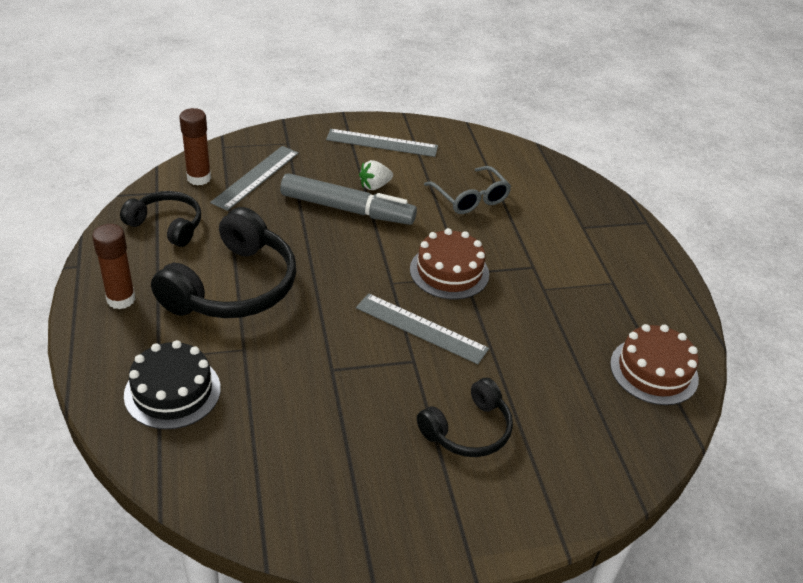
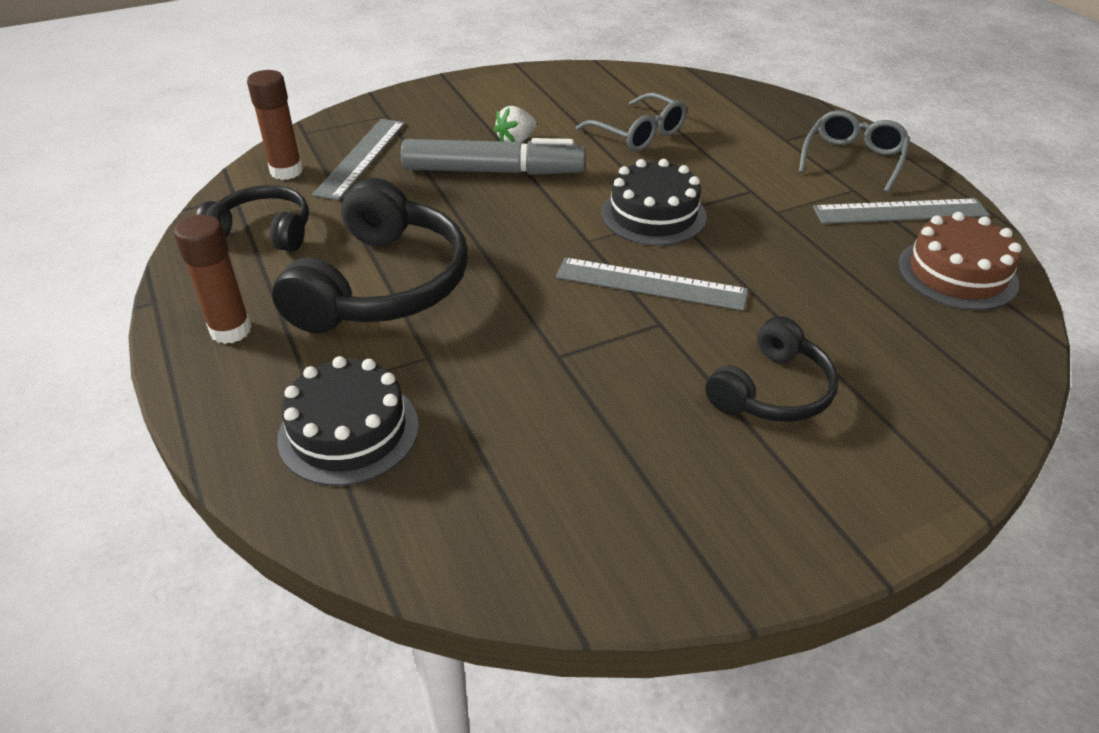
camera: 10 degrees left, 0 degrees up
grey ruler [326,129,438,157] -> grey ruler moved to [813,199,990,224]
brown cake [410,228,489,299] -> black cake [601,159,707,246]
none -> grey glasses [799,110,910,193]

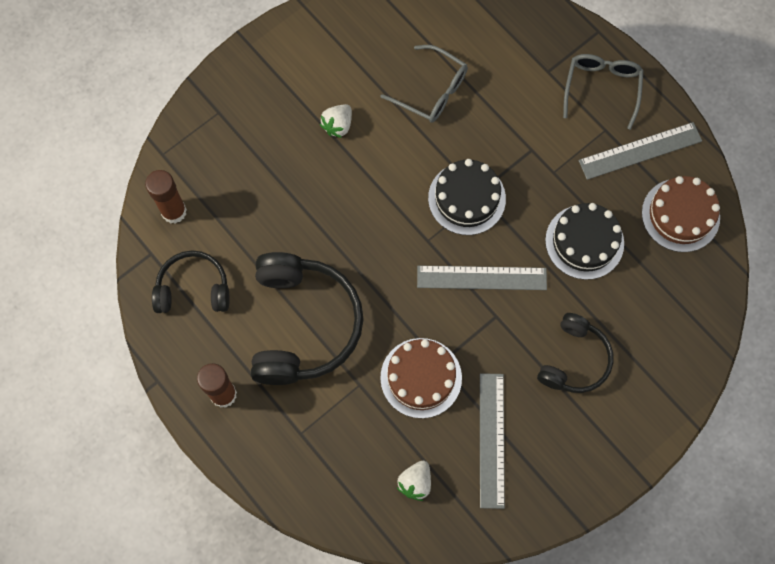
camera: 15 degrees left, 30 degrees up
black cake [277,356,419,486] -> black cake moved to [545,203,624,280]
grey ruler [312,119,405,200] -> grey ruler moved to [480,373,505,509]
grey marker [401,138,585,175] -> none
none -> brown cake [380,338,462,418]
none -> white strawberry [396,461,431,501]

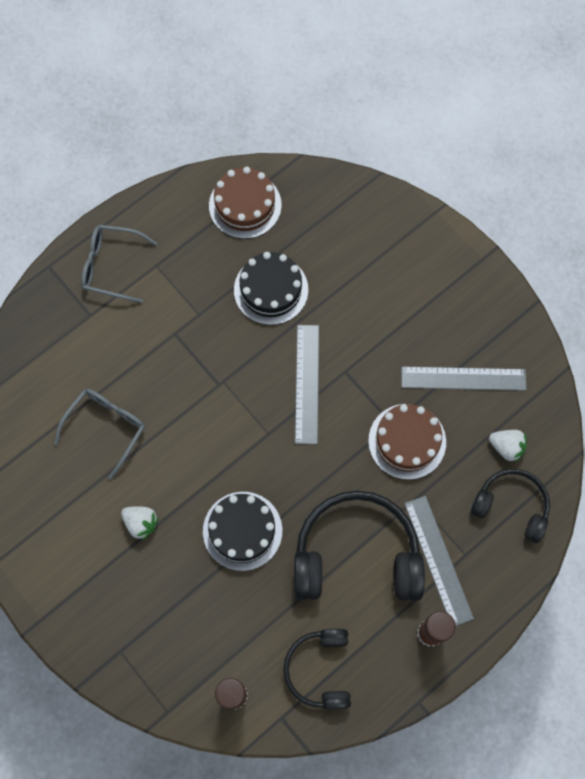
camera: 90 degrees left, 0 degrees up
black cake [428,159,506,235] -> black cake moved to [203,492,282,571]
black headphones [537,313,613,393] -> black headphones moved to [471,469,550,543]
grey ruler [579,122,702,180] -> grey ruler moved to [404,496,474,626]

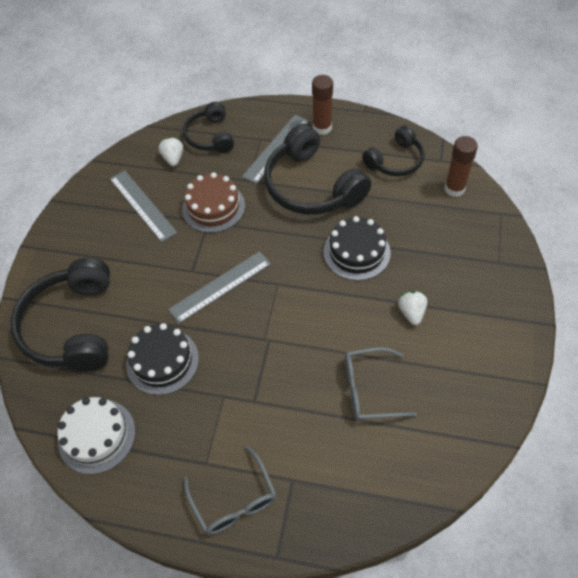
camera: 125 degrees left, 15 degrees down
brown cake [209,167,282,239] -> white cake [57,397,135,474]
none -> black headphones [11,258,110,372]

